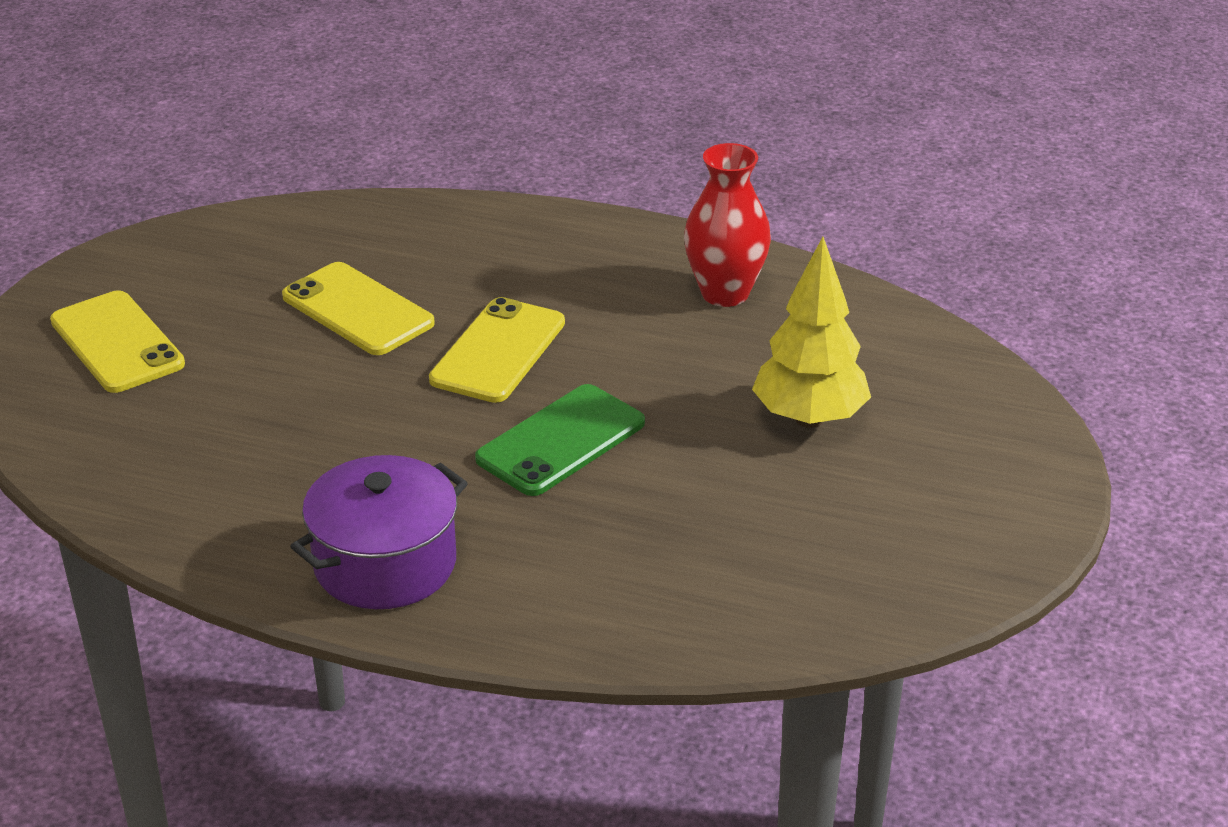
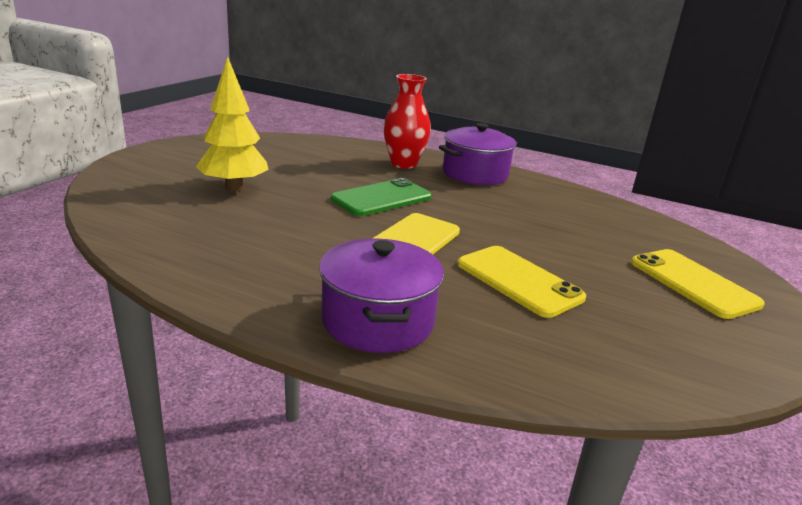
camera: 175 degrees left, 10 degrees down
red vase [684,143,771,307] -> red vase moved to [383,74,431,169]
none -> purple pot [319,238,444,353]

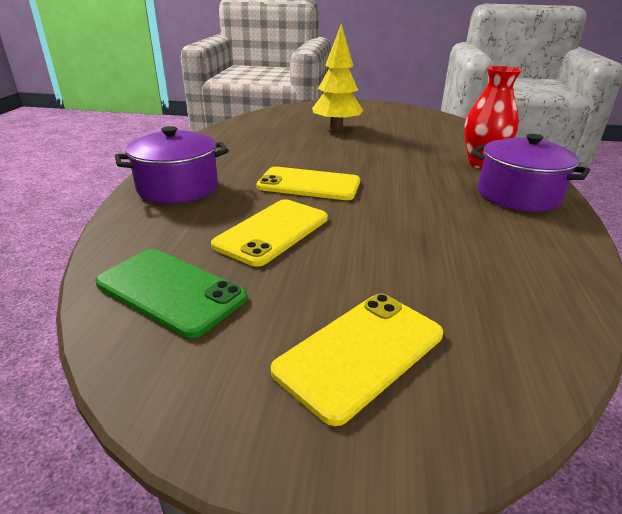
camera: 75 degrees right, 5 degrees up
green phone [331,178,432,216] -> green phone moved to [95,249,247,338]

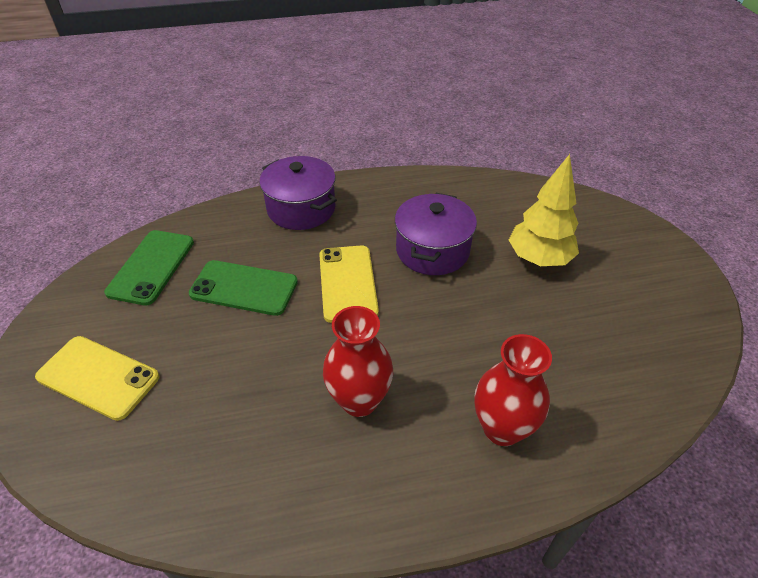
camera: 70 degrees right, 15 degrees up
yellow phone [211,199,328,267] -> green phone [189,260,298,316]
purple pot [471,134,590,212] -> purple pot moved to [395,193,477,275]
none -> red vase [323,306,393,417]

